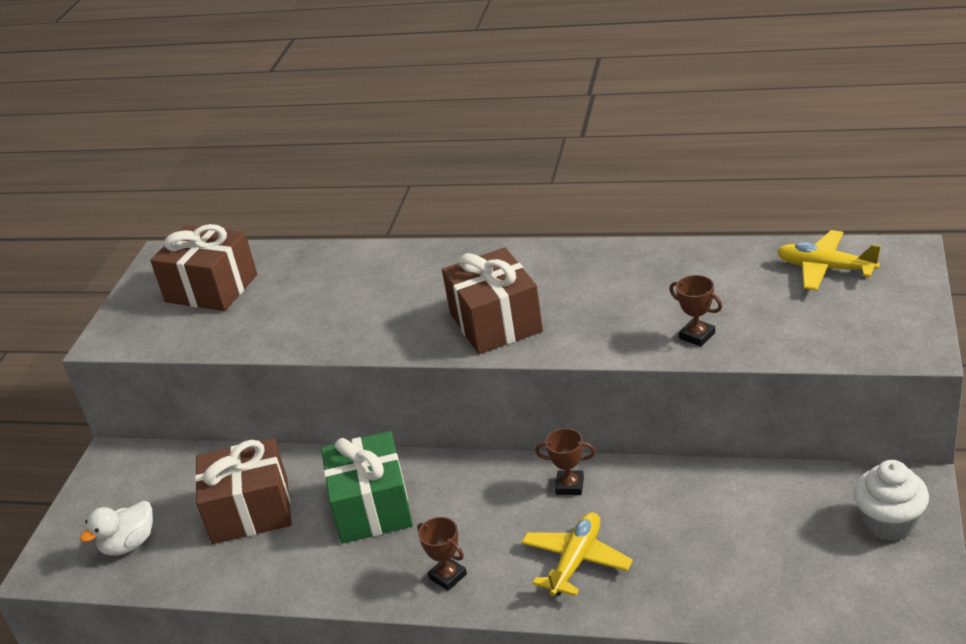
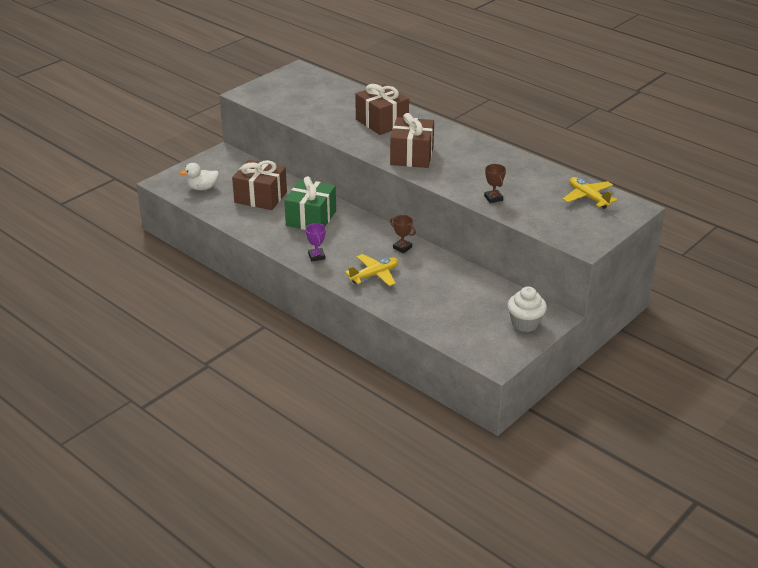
camera: 25 degrees right, 0 degrees up
brown gift [150,224,257,311] -> brown gift moved to [355,84,409,135]
brown trophy [417,517,467,591] -> purple trophy [306,223,326,261]

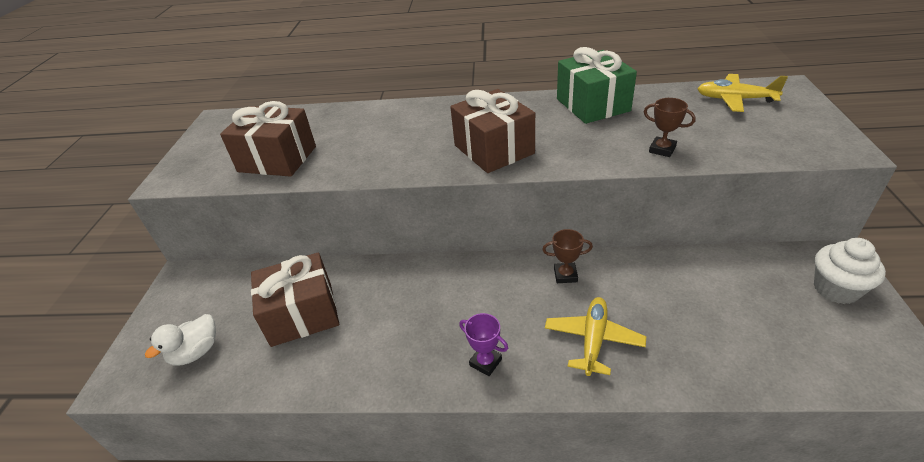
camera: 35 degrees left, 5 degrees up
green gift [284,176,336,230] -> green gift moved to [557,47,637,124]
brown gift [355,84,409,135] -> brown gift moved to [220,101,316,177]

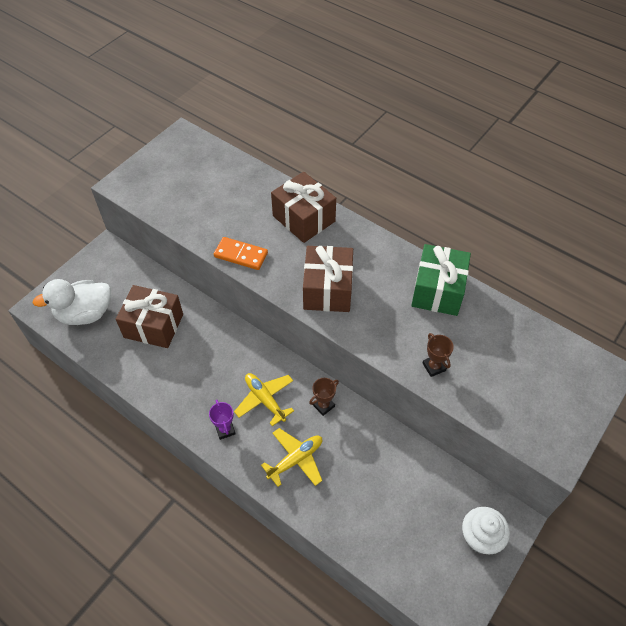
camera: 30 degrees right, 15 degrees up
white duck [145,314,216,366] -> white duck [32,279,111,325], size x1.62
brown gift [220,101,316,177] -> brown gift moved to [271,172,336,243]
brown trophy [542,229,593,283] -> brown trophy turned 75 degrees counterclockwise [309,378,339,416]
yellow plane [697,74,788,112] -> yellow plane moved to [234,373,294,426]
none -> orange domino [214,237,268,270]

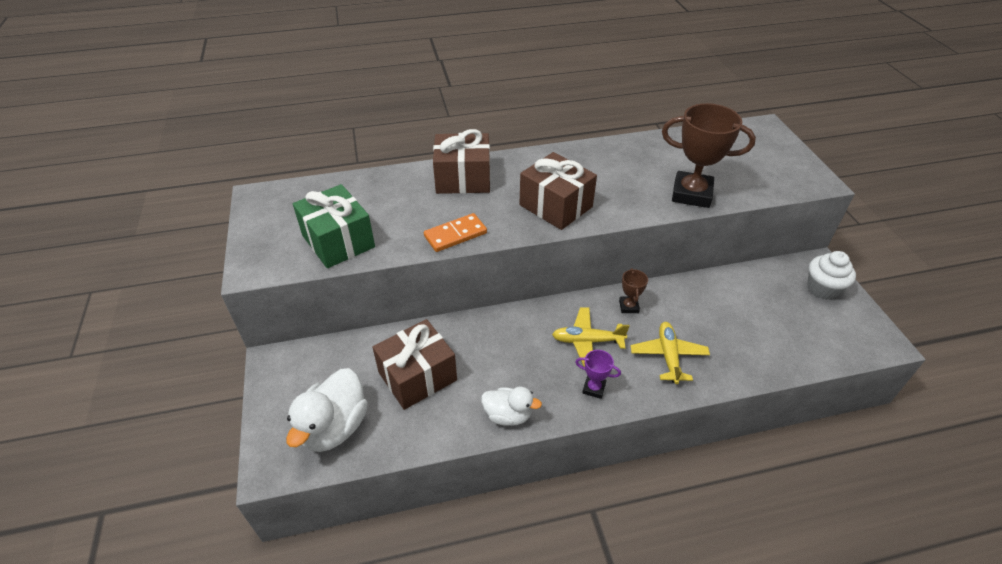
camera: 50 degrees left, 10 degrees down
green gift [411,244,471,316] -> green gift moved to [293,184,375,268]
brown trophy [423,333,454,377] -> brown trophy [662,103,756,208], size x2.13
none -> white duck [481,387,542,426]

